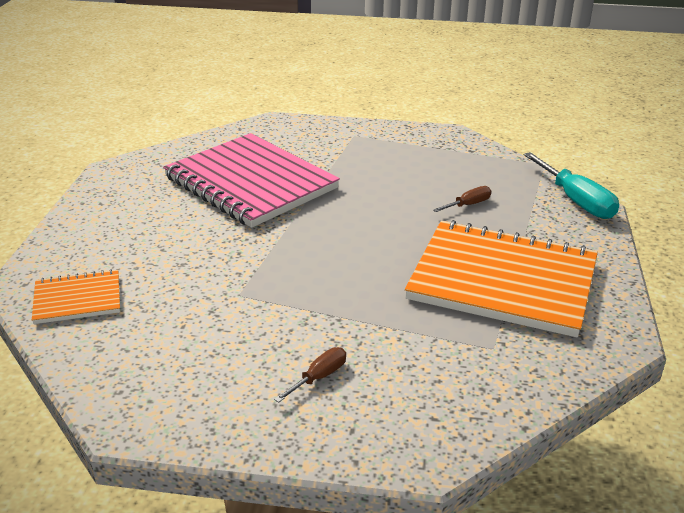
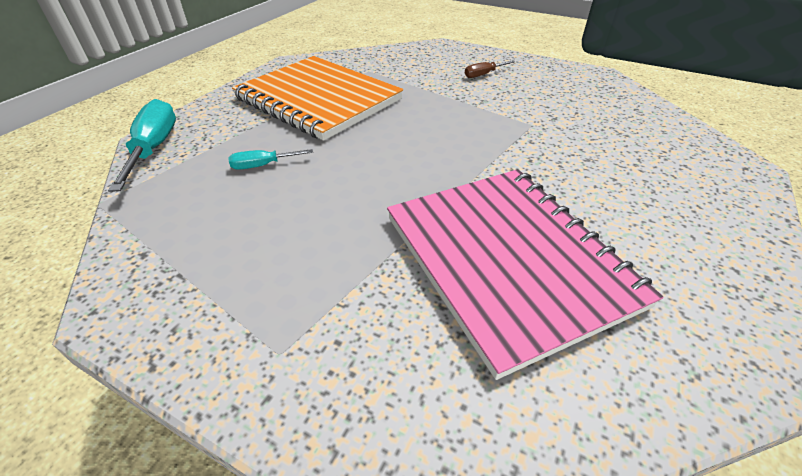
camera: 160 degrees left, 10 degrees up
orange notebook [32,269,120,324] -> none
brown screwdriver [433,186,491,212] -> turquoise screwdriver [228,149,313,170]

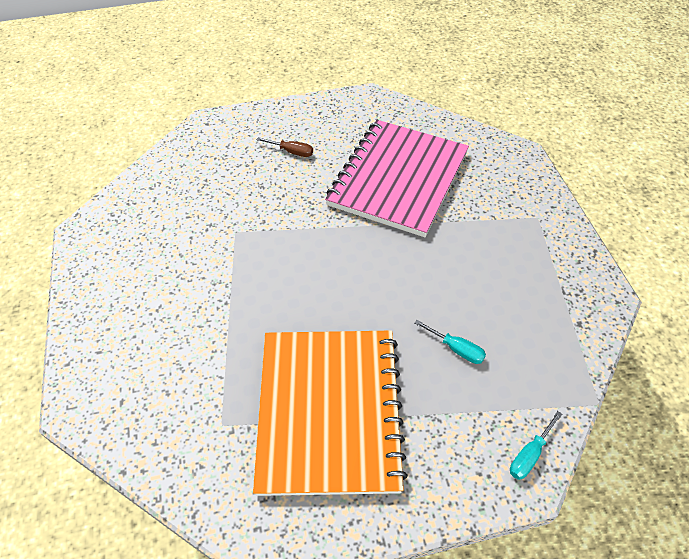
camera: 130 degrees left, 10 degrees up
turquoise screwdriver [108,99,176,192] -> turquoise screwdriver [510,411,562,480], size x0.53
brown screwdriver [465,60,515,78] -> brown screwdriver moved to [257,137,313,157]

